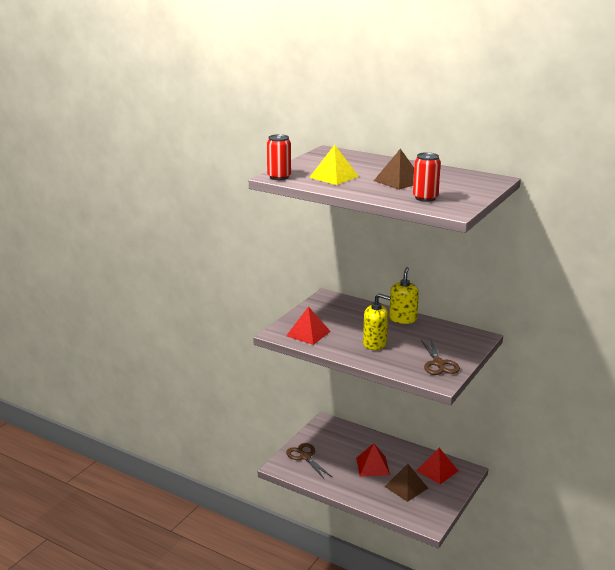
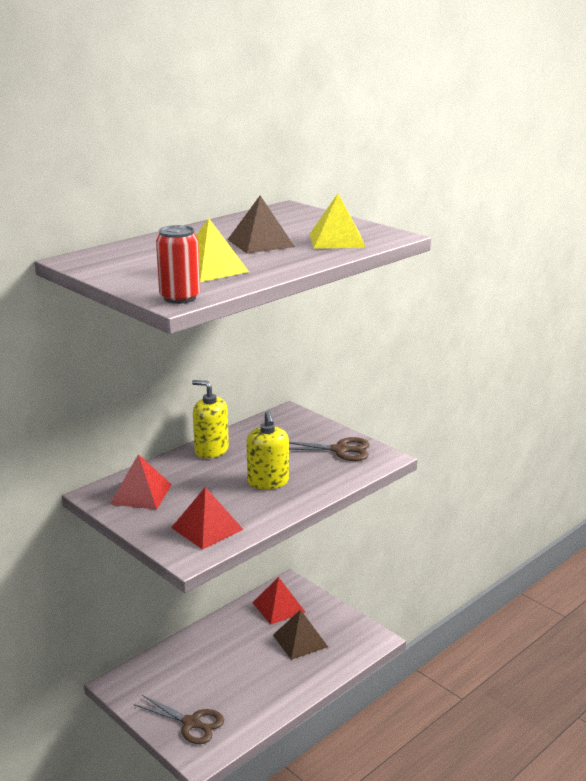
camera: 75 degrees left, 0 degrees up
brown scissors [286,443,332,480] -> brown scissors turned 135 degrees counterclockwise [134,695,224,744]
red pyramid [356,443,390,476] -> red pyramid moved to [110,454,172,510]
yellow soap dispenser [363,293,391,350] -> yellow soap dispenser turned 135 degrees clockwise [246,411,289,489]
red can [413,152,441,202] -> yellow pyramid [310,194,366,249]

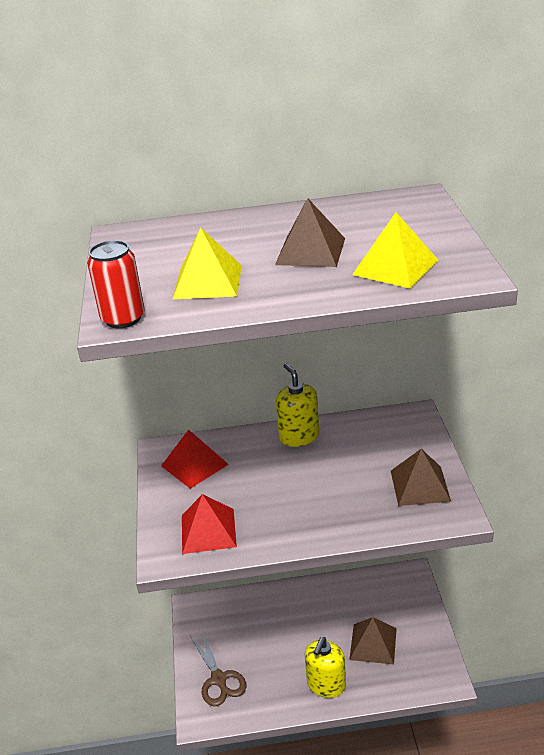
camera: 40 degrees right, 10 degrees up
yellow soap dispenser [246,411,289,489] -> yellow soap dispenser moved to [305,637,346,698]
red pyramid [253,577,305,624] -> none
brown scissors [289,437,369,461] -> brown pyramid [391,449,451,506]

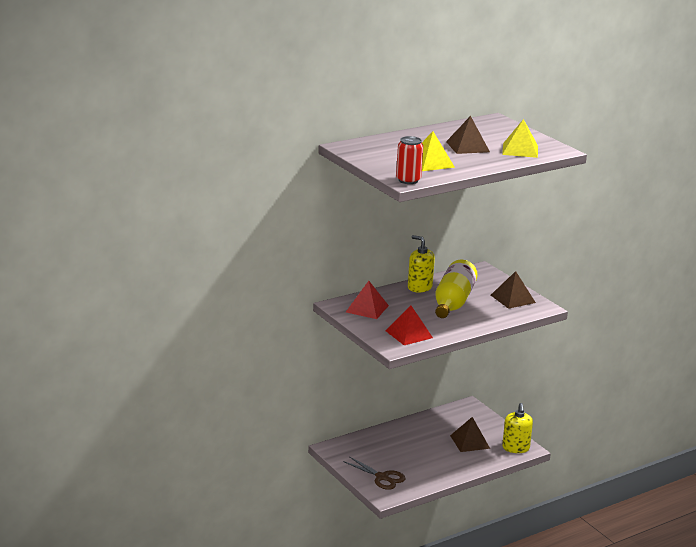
camera: 30 degrees left, 10 degrees down
yellow soap dispenser [305,637,346,698] -> yellow soap dispenser moved to [502,403,533,453]
none -> yellow bottle [435,260,478,318]

